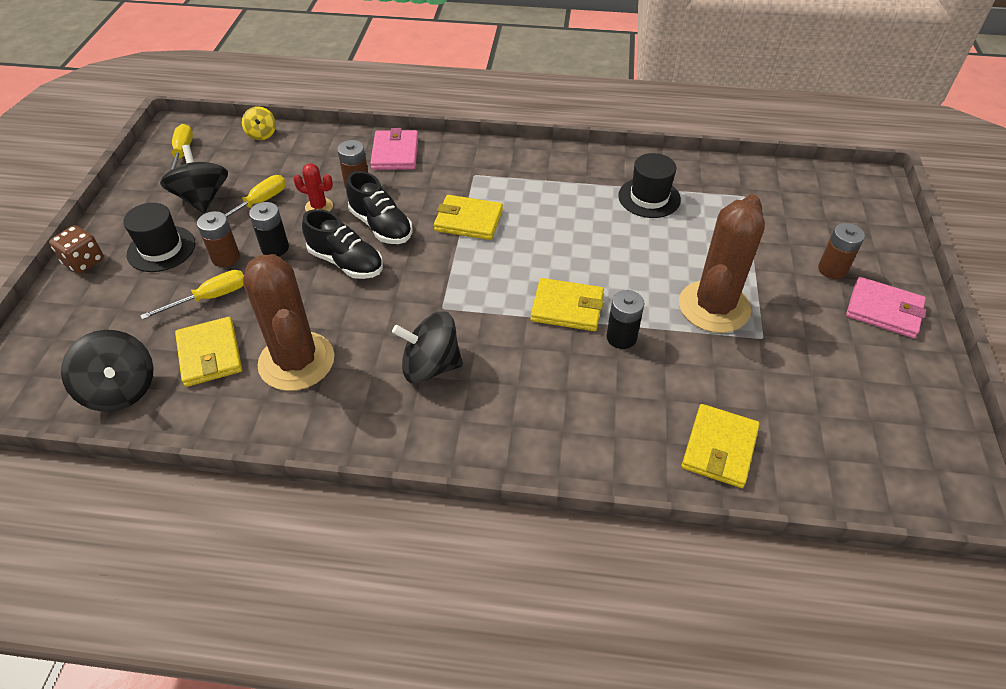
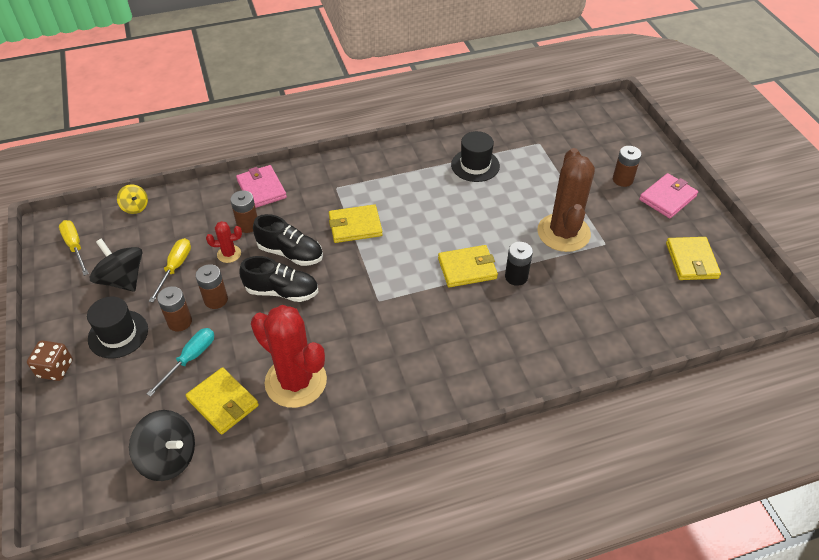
camera: 25 degrees left, 0 degrees up
yellow screwdriver [140,270,244,320] -> turquoise screwdriver [147,328,214,397]
brown cactus [243,254,334,391] -> red cactus [251,305,327,408]
black battery [249,202,289,256] -> brown battery [196,264,228,309]
black spinning top [392,311,463,383] -> none
yellow wallet [682,404,760,488] -> yellow wallet moved to [666,237,721,280]
pink wallet [846,277,926,338] -> pink wallet turned 45 degrees counterclockwise [639,173,698,218]

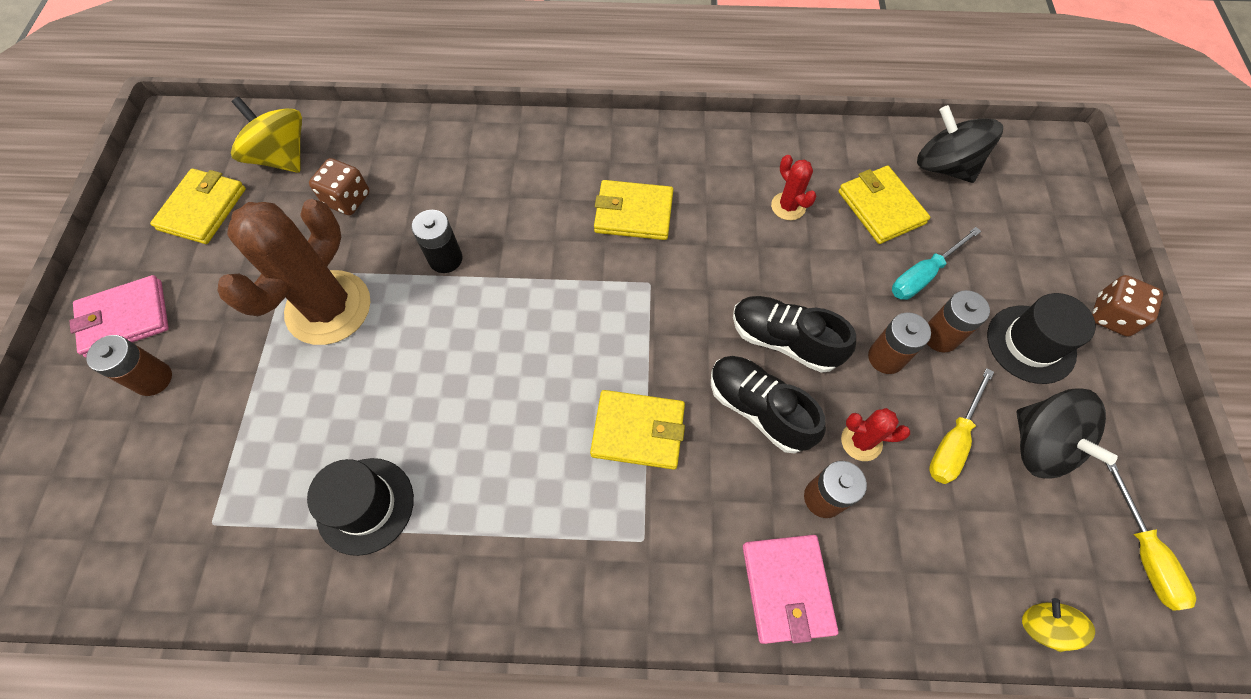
camera: 160 degrees left, 15 degrees up
red cactus [251,305,327,408] -> red cactus [771,155,817,220], size x0.44
yellow wallet [438,245,498,287] -> yellow wallet moved to [594,180,673,240]
none -> yellow spinning top [231,97,302,173]
none -> brown dice [309,158,370,215]

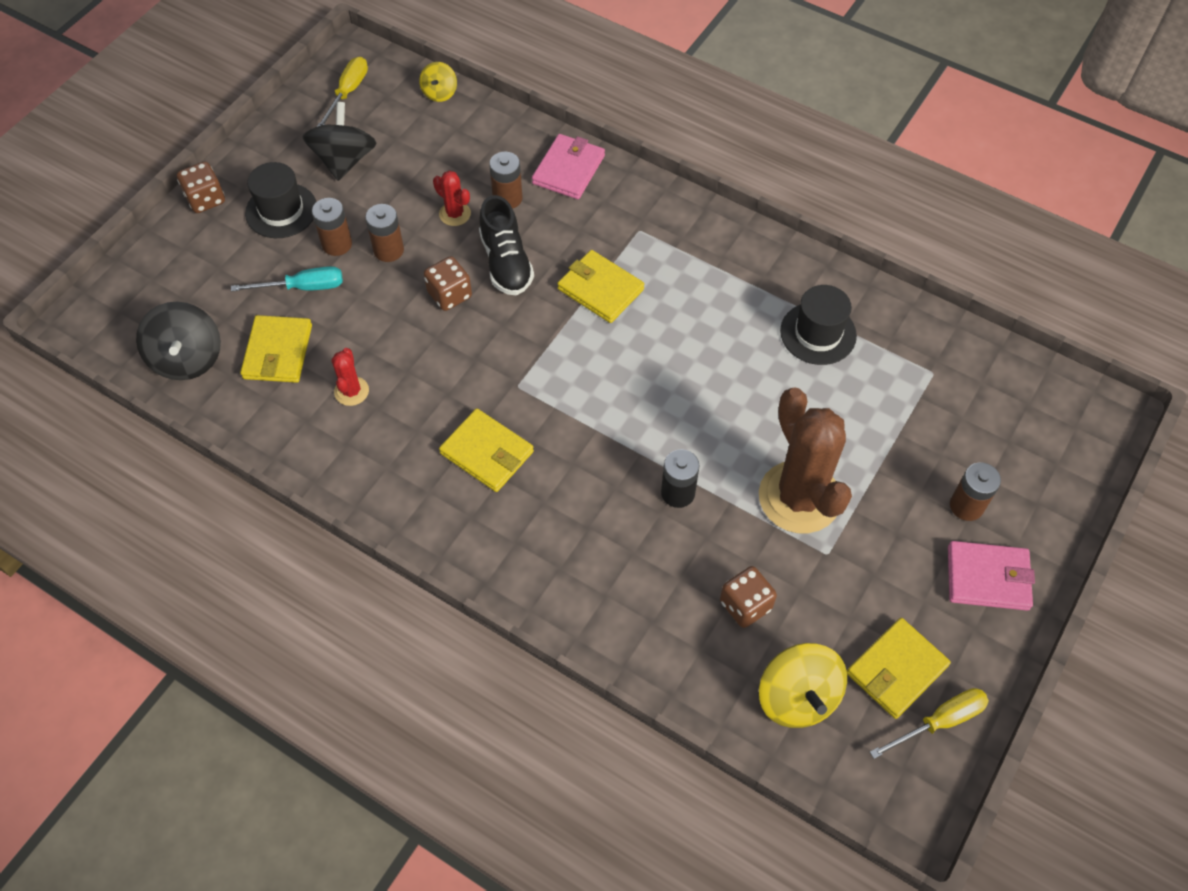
camera: 150 degrees left, 5 degrees down
brown cactus [218,199,370,345] -> brown cactus turned 75 degrees counterclockwise [759,387,852,533]
black shoe [733,296,856,373] -> brown dice [424,256,472,311]
yellow screwdriver [929,368,994,484] -> yellow screwdriver moved to [870,688,989,759]

